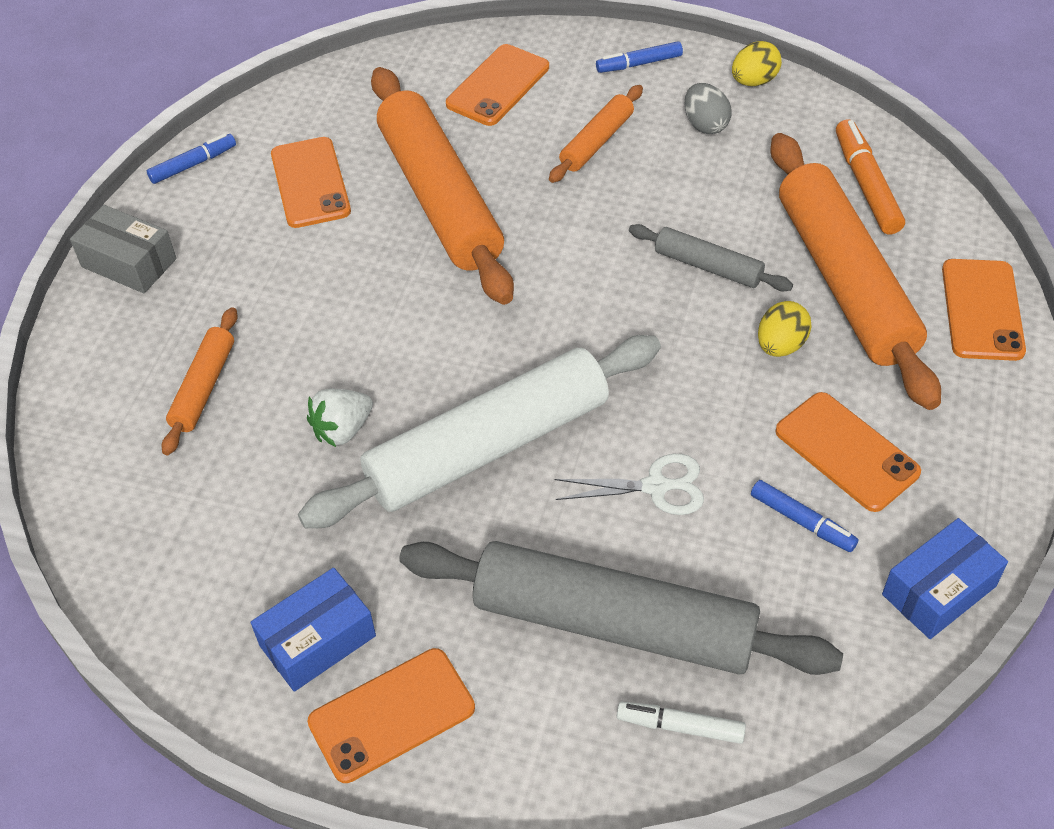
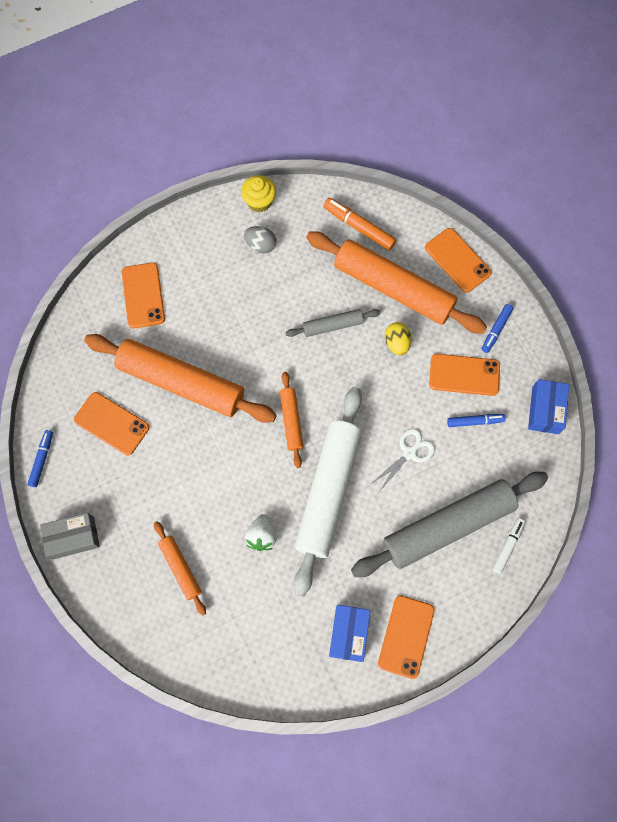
camera: 45 degrees left, 20 degrees up
orange rolling pin [549,85,643,183] -> orange rolling pin moved to [280,372,304,468]
blue marker [596,41,683,73] -> blue marker moved to [482,304,513,353]
white marker [617,702,746,744] -> white marker turned 150 degrees clockwise [492,518,525,574]
yellow egg [732,41,782,86] -> yellow cupcake [241,175,276,212]

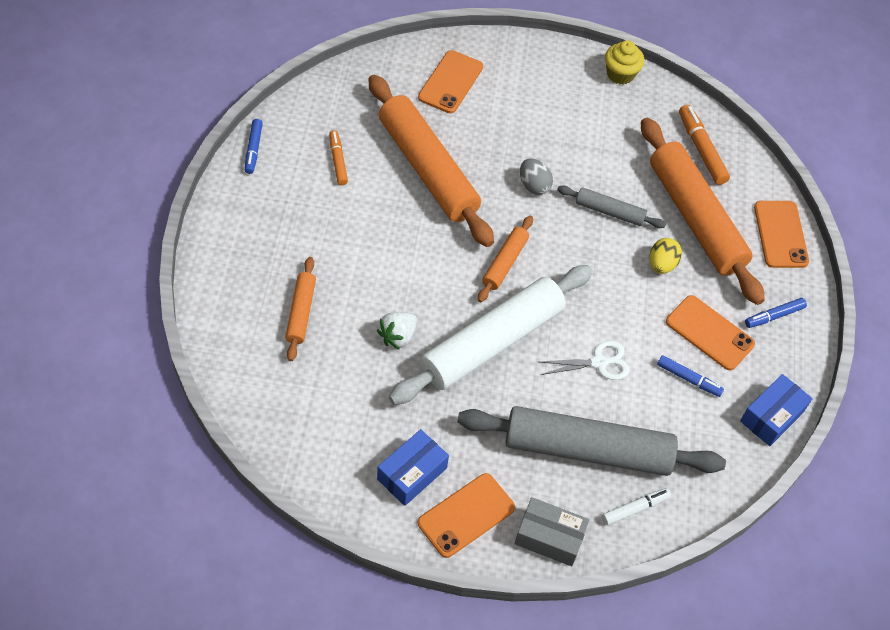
camera: 30 degrees right, 15 degrees down
blue marker [27,430,53,487] -> blue marker turned 135 degrees clockwise [245,119,263,174]
grey box [40,513,100,560] -> grey box moved to [515,497,589,566]
orange phone [74,392,149,455] -> orange marker [329,130,348,185]
grey egg [244,226,277,253] -> grey egg moved to [520,158,553,195]

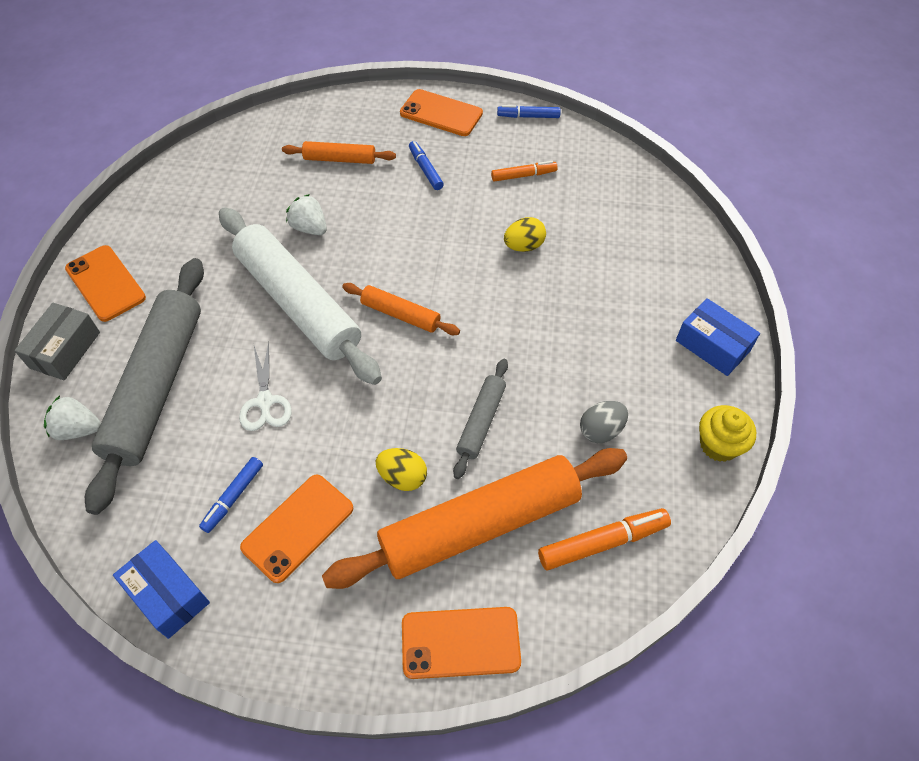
camera: 95 degrees right, 0 degrees up
orange rolling pin [368,75,494,247] -> yellow egg [504,217,546,252]
blue box [377,429,449,506] -> blue box moved to [676,298,760,376]
orange phone [418,50,483,113] -> orange phone moved to [400,89,483,136]
grey egg [520,158,553,195] -> grey egg moved to [580,401,628,443]
white marker [602,488,671,525] -> white strawberry [44,396,101,440]
blue marker [745,298,807,328] -> blue marker moved to [409,141,444,190]

